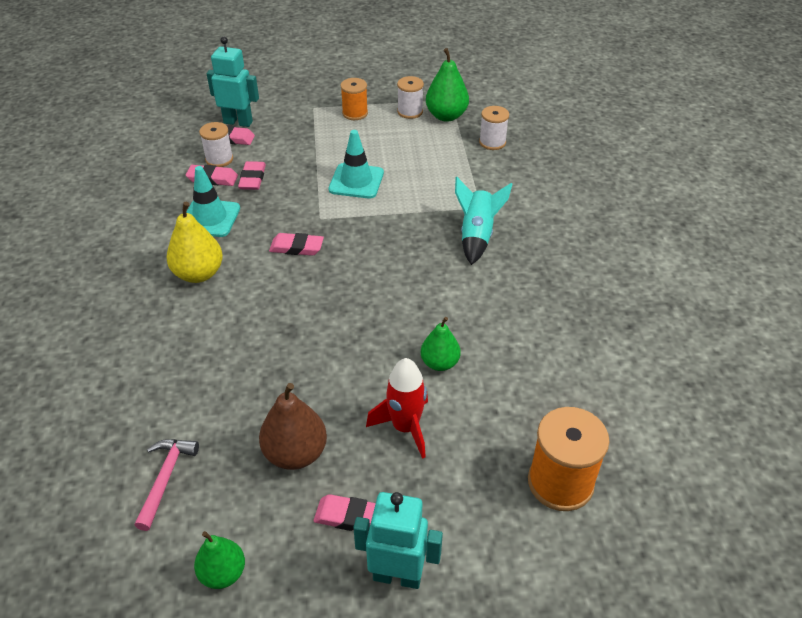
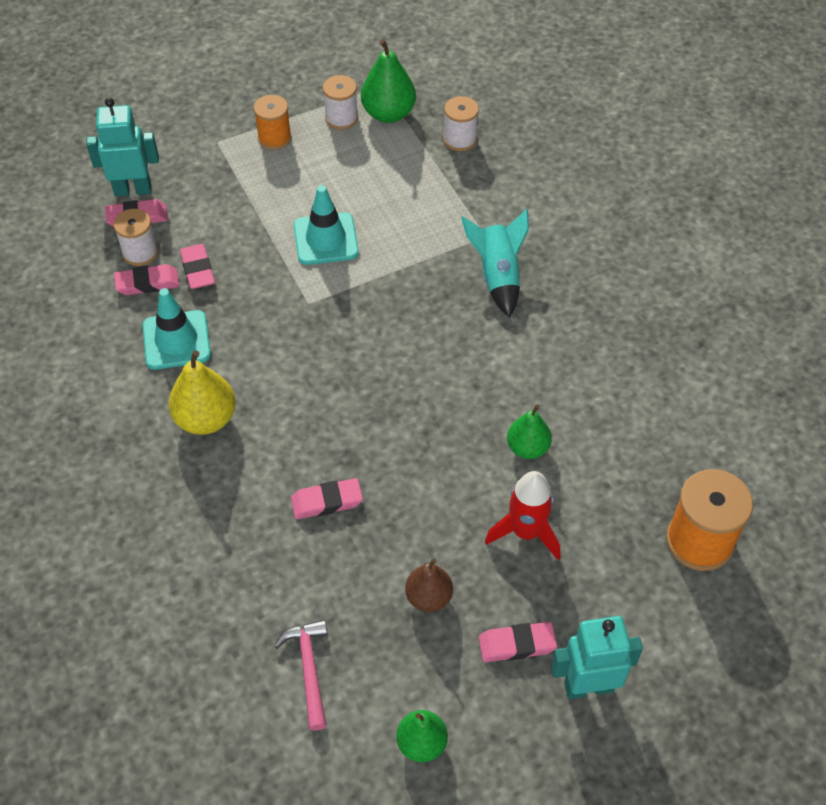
camera: 20 degrees left, 10 degrees up
brown pear [259,383,327,470] -> brown pear [405,559,453,612], size x0.66
pink eraser [269,233,324,256] -> pink eraser moved to [291,478,363,519]

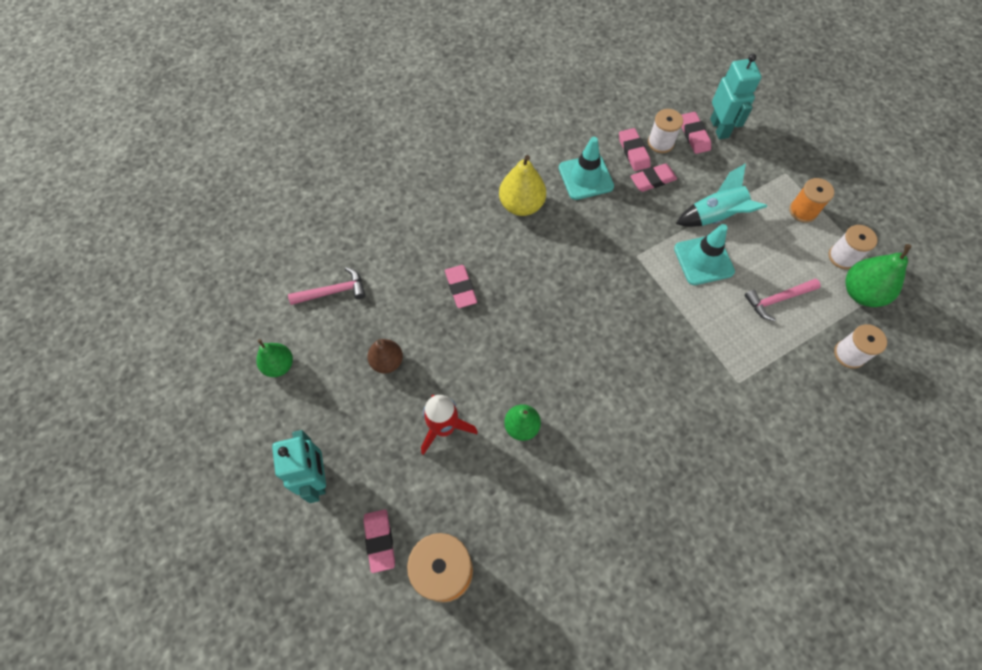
camera: 85 degrees right, 10 degrees up
turquoise rocket [461,209,529,317] -> turquoise rocket moved to [676,163,767,227]
pink eraser [479,622,557,662] -> pink eraser moved to [363,509,395,573]
none -> pink hammer [745,278,821,321]

